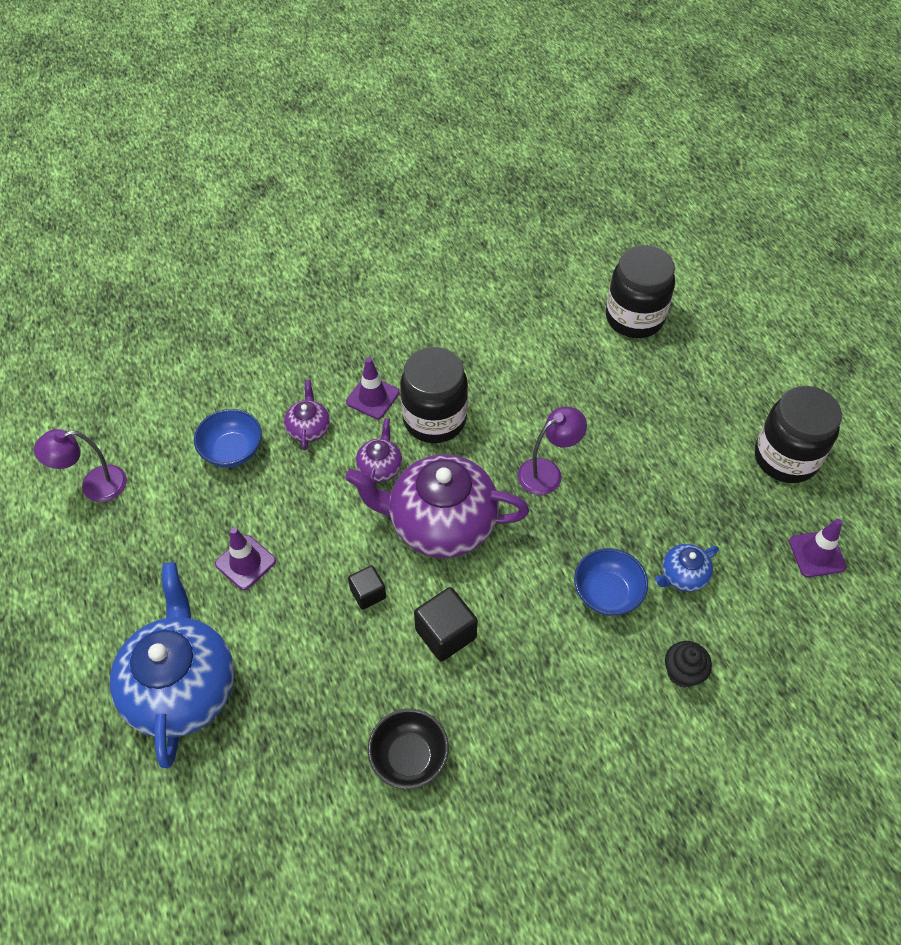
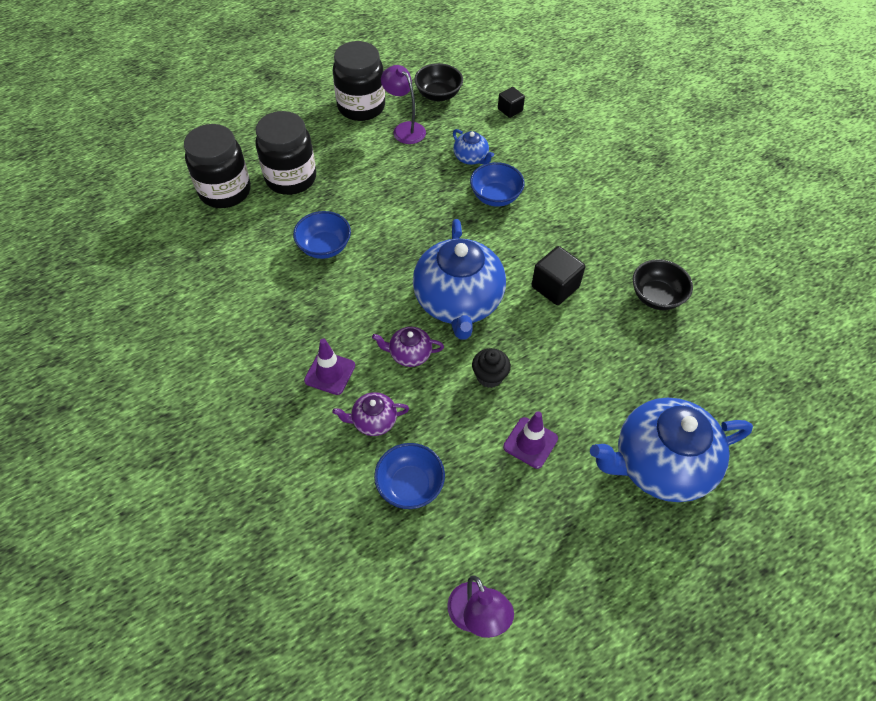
camera: 100 degrees left, 0 degrees up
purple teapot [345,454,529,558] -> blue teapot [413,219,506,340]
black cube [348,565,386,610] -> black cube moved to [498,87,525,118]
black jar [400,347,468,443] -> black jar moved to [255,111,316,195]
purple lamp [518,407,587,495] -> purple lamp moved to [381,65,426,144]
black cupcake [665,641,712,688] -> black cupcake moved to [472,348,511,388]
purple traffic cone [789,519,847,577] -> black bowl [414,63,463,101]
none -> blue bowl [293,211,351,259]

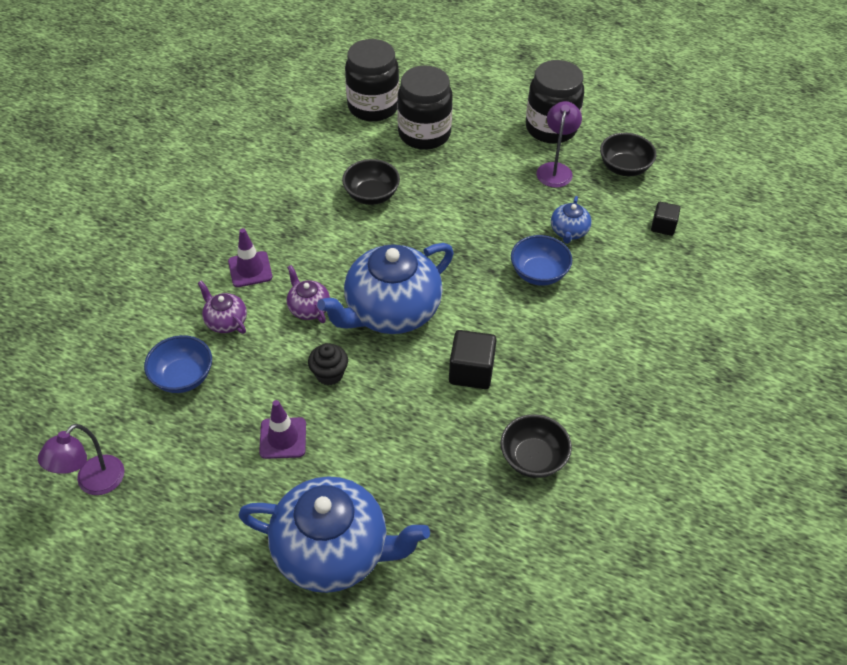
camera: 55 degrees right, 5 degrees down
blue bowl [293,211,351,259] -> black bowl [342,159,400,205]
blue teapot [590,398,753,502] -> blue teapot turned 150 degrees clockwise [238,476,430,593]

